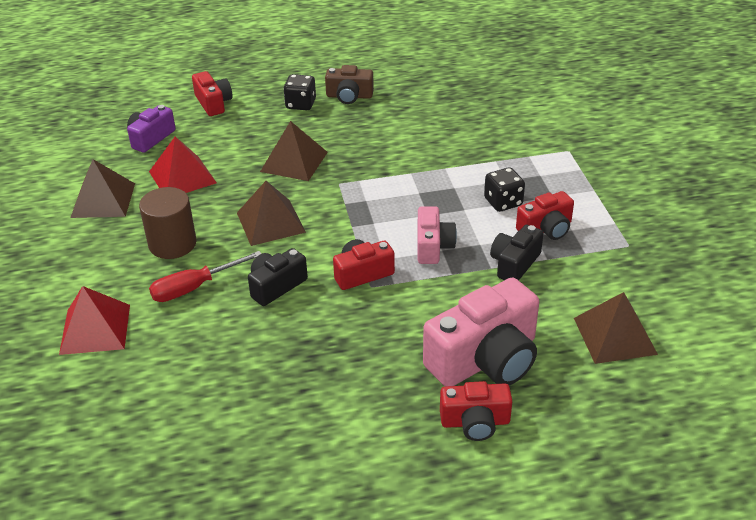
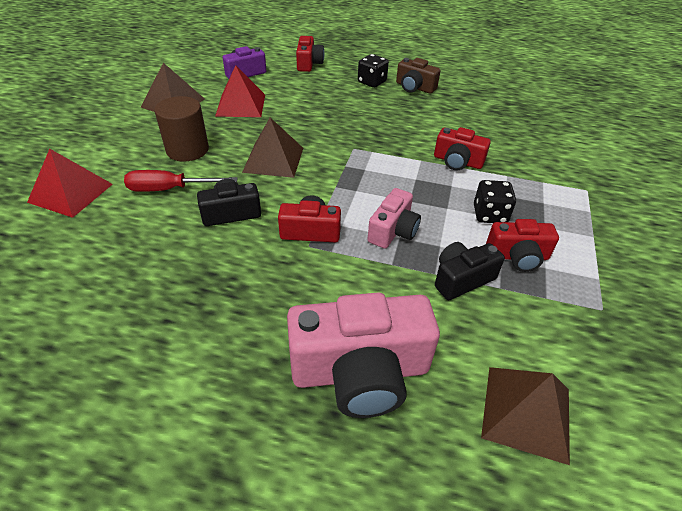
camera: 25 degrees right, 5 degrees up
brown pyramid [260,121,328,181] -> none
red camera [440,381,512,441] -> red camera moved to [434,127,491,171]

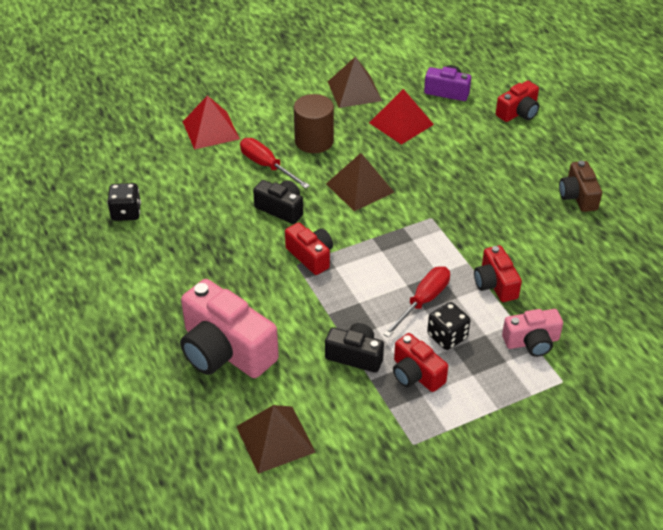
camera: 50 degrees right, 0 degrees up
black dice [358,54,389,88] -> black dice moved to [107,183,141,221]
pink camera [368,188,421,249] -> pink camera moved to [502,309,563,357]
none -> red screwdriver [383,267,450,337]

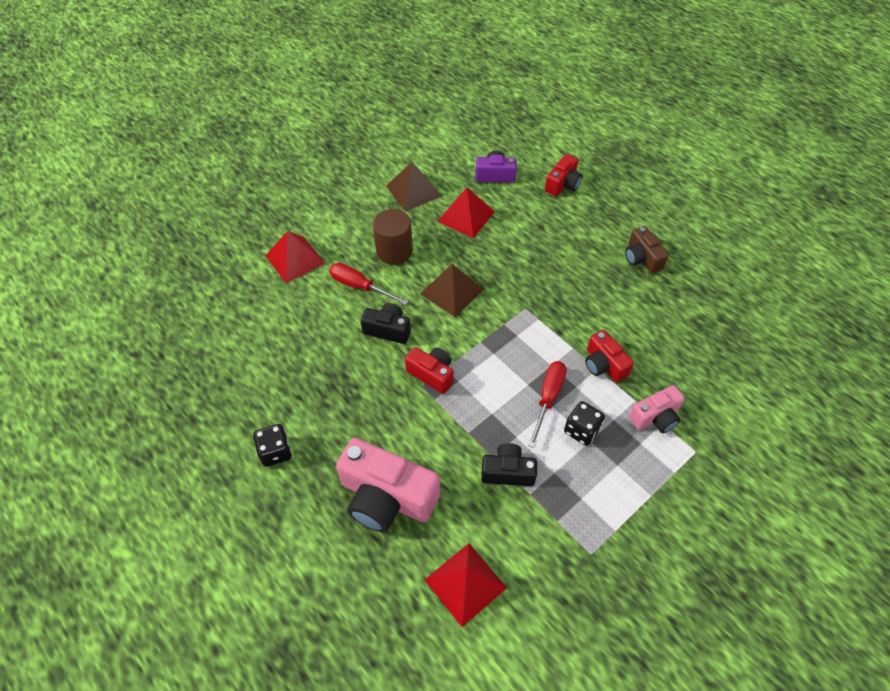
camera: 15 degrees left, 10 degrees up
black dice [107,183,141,221] -> black dice moved to [253,424,292,467]
brown pyramid [236,405,316,474] -> red pyramid [425,543,507,627]
red camera [393,333,448,392] -> none

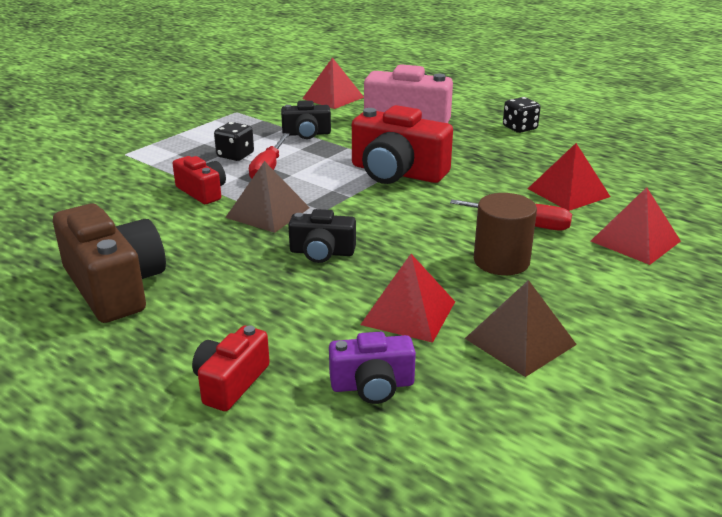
camera: 170 degrees right, 25 degrees down
black camera [361,303,411,344] -> black camera moved to [288,209,356,263]
red camera [405,347,454,394] -> red camera [352,105,453,184], size x1.80
brown pyramid [420,264,484,317] -> brown pyramid moved to [225,161,310,233]
brown camera [625,226,669,273] -> brown camera [53,204,166,323], size x1.80
pink camera [629,385,684,433] -> none
none -> red pyramid [528,143,611,211]

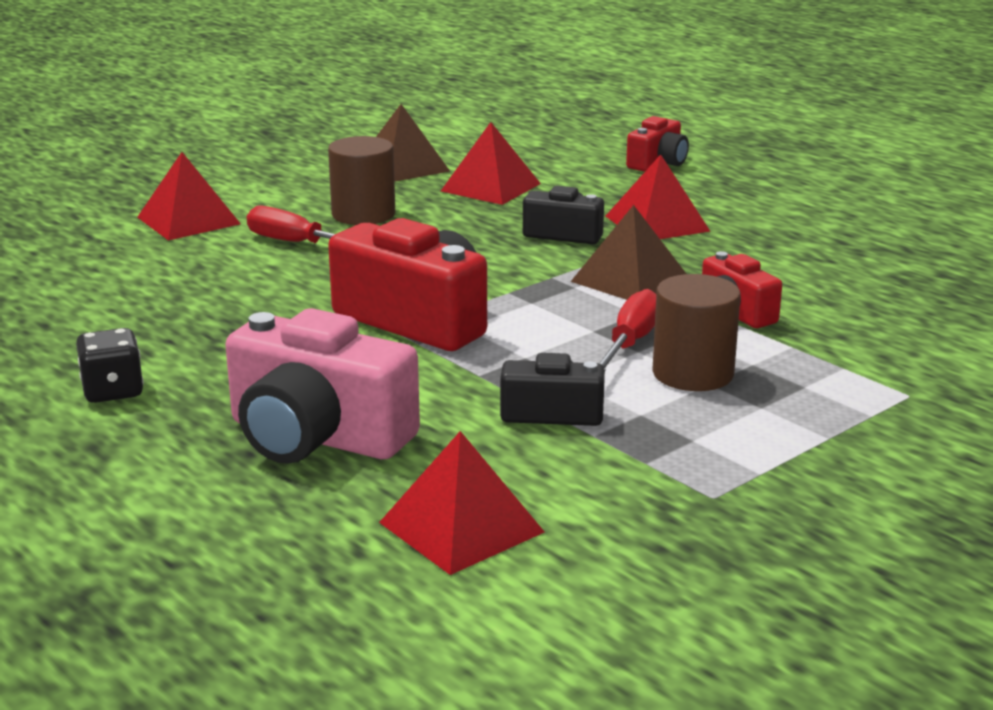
camera: 170 degrees left, 5 degrees down
brown camera [53,204,166,323] -> none
black dice [214,122,254,161] -> brown cylinder [652,274,741,391]
purple camera [329,332,416,404] -> none
red pyramid [528,143,611,211] -> red pyramid moved to [606,155,710,239]

